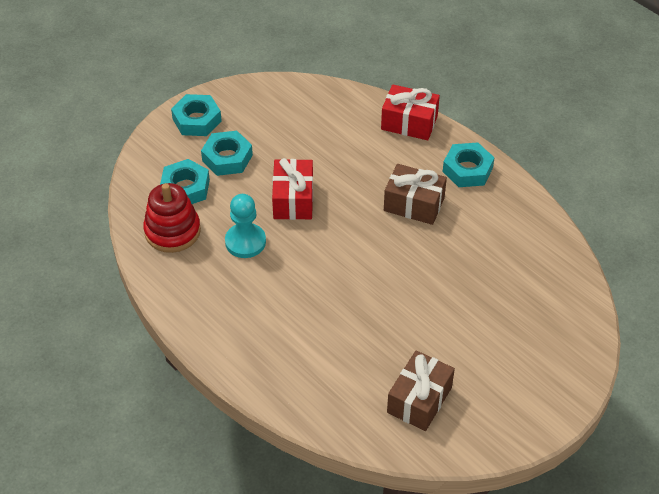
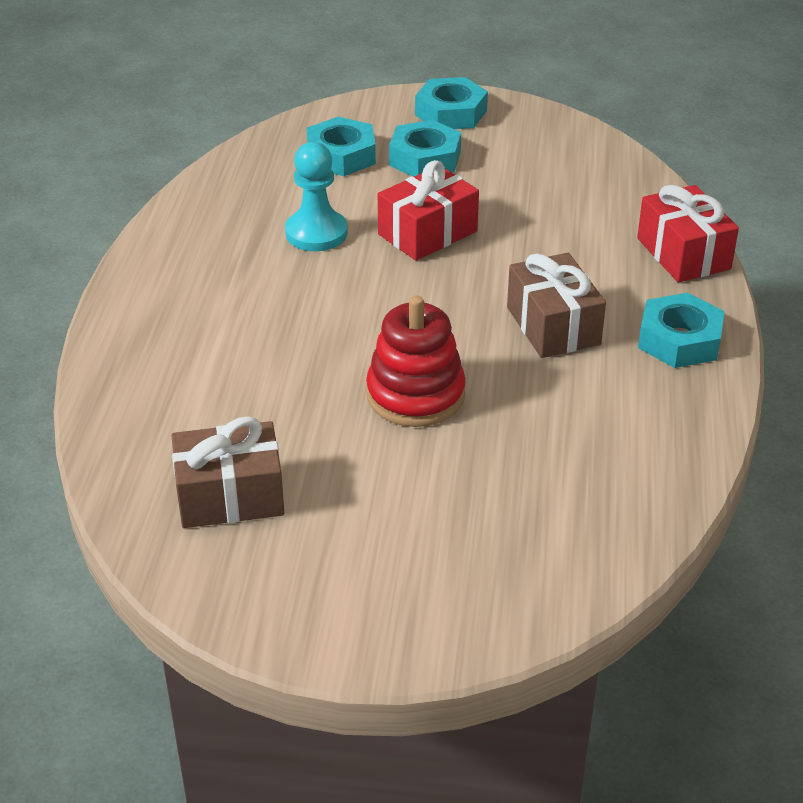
camera: 50 degrees right, 10 degrees down
red stacking toy [143,183,201,253] -> red stacking toy moved to [366,295,466,427]

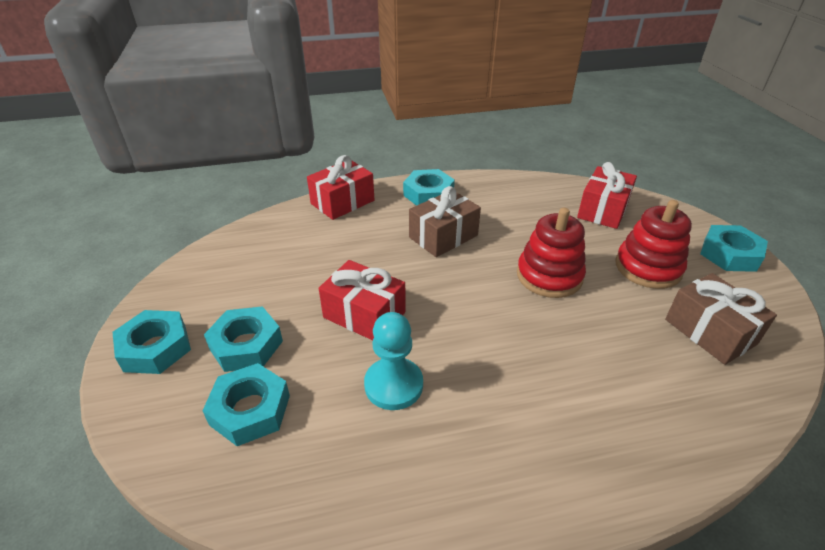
camera: 110 degrees left, 0 degrees up
none -> red gift [577,162,637,229]
none -> red stacking toy [616,200,692,289]
none -> turquoise nut [700,225,768,272]

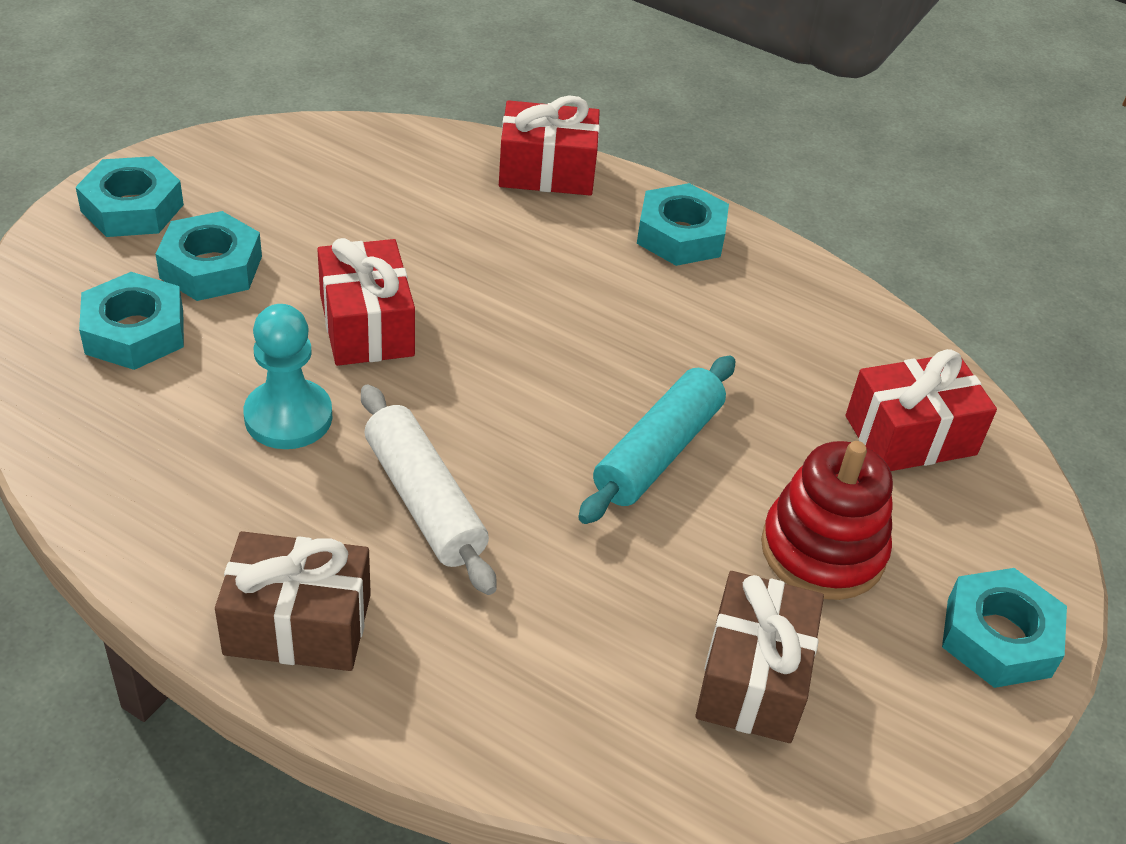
camera: 40 degrees right, 5 degrees up
brown gift [409,186,481,257] -> brown gift moved to [215,531,371,671]
red stacking toy [517,208,586,298] -> turquoise rolling pin [578,356,735,524]
none -> white rolling pin [361,384,497,595]

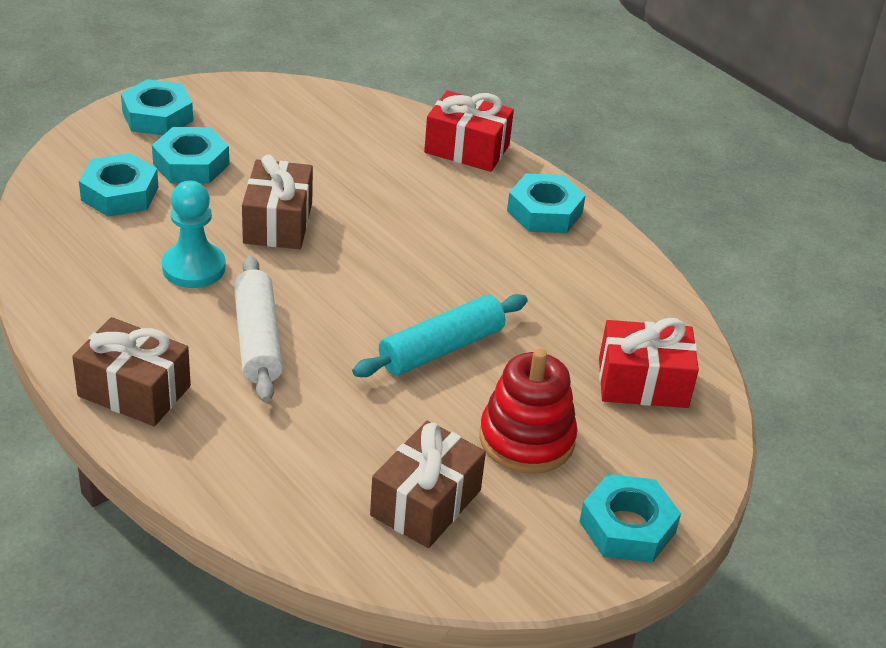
camera: 20 degrees right, 5 degrees down
red gift [317,238,415,366] -> brown gift [242,155,313,249]

